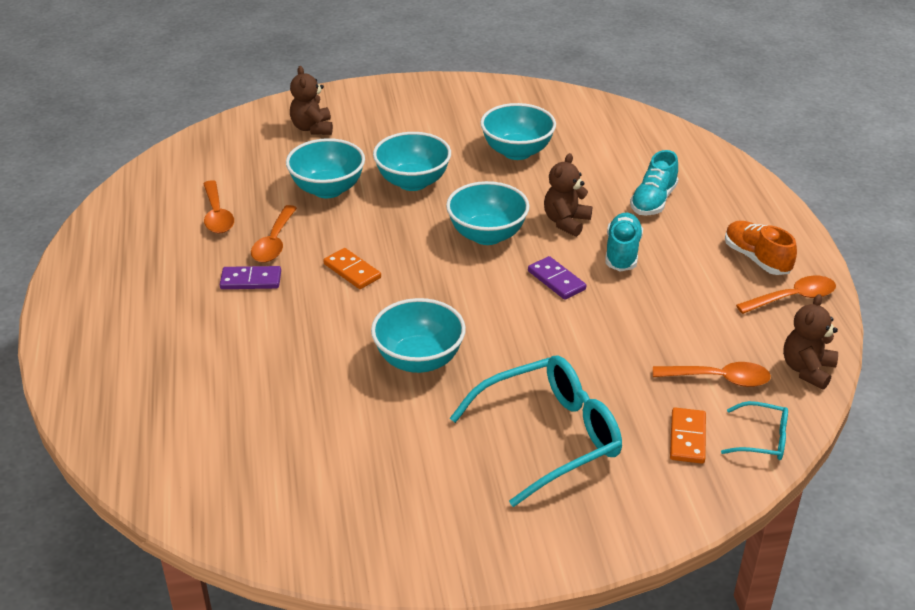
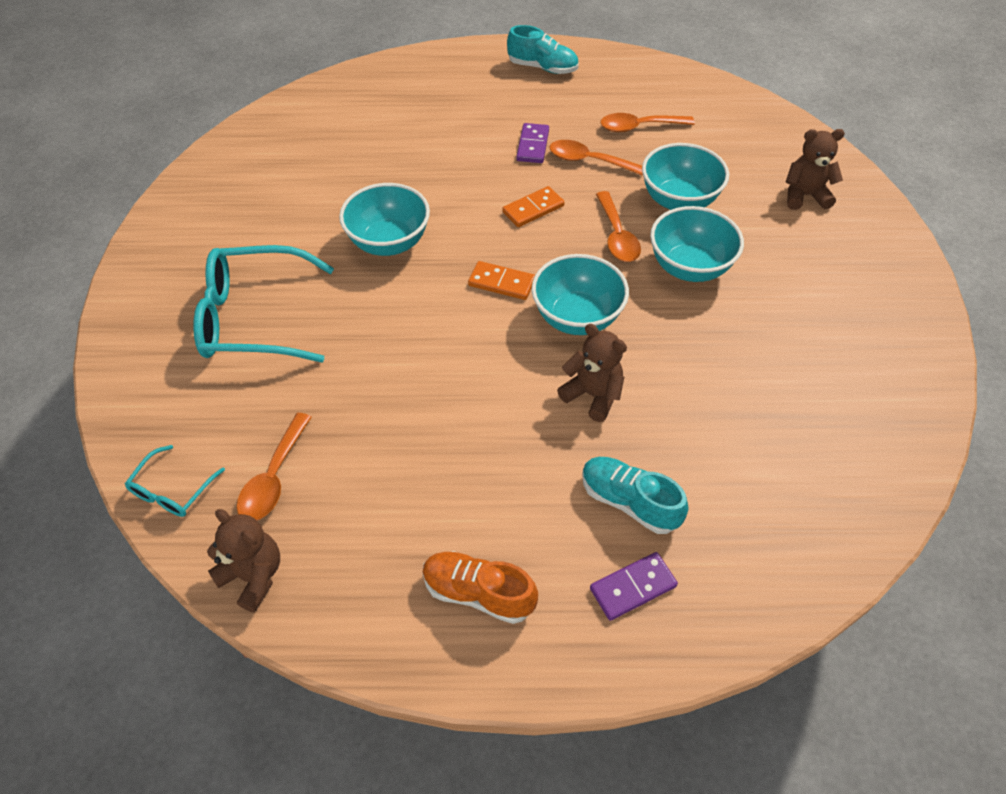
camera: 100 degrees right, 15 degrees up
turquoise glasses [450,356,622,507] -> turquoise glasses turned 105 degrees clockwise [193,245,334,363]
turquoise bowl [480,103,556,160] -> none
purple domino [528,256,586,300] -> purple domino moved to [590,552,678,621]
turquoise shoe [605,213,643,271] -> turquoise shoe moved to [507,25,578,74]
orange domino [670,408,706,464] -> orange domino moved to [468,261,535,300]
orange shoe [725,221,797,275] -> orange shoe turned 135 degrees counterclockwise [422,551,538,624]
orange spoon [736,276,836,314] -> orange spoon moved to [596,191,641,262]

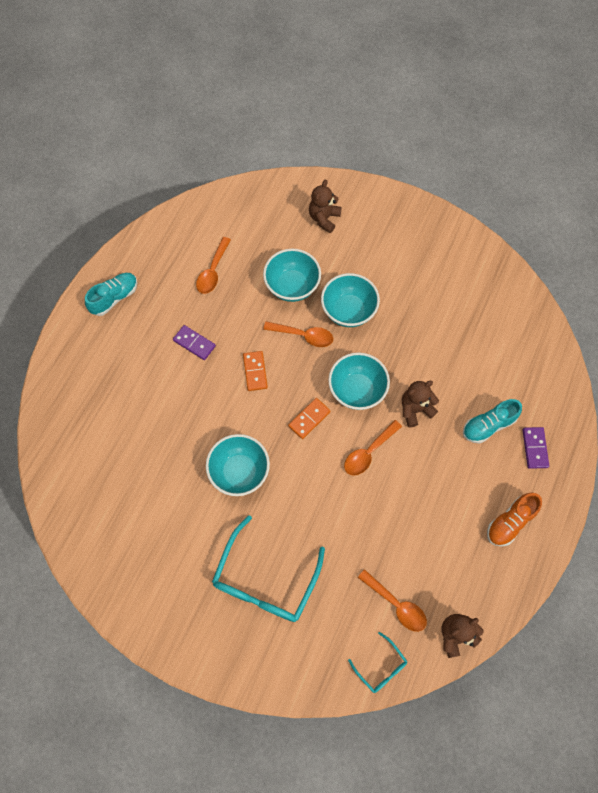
camera: 65 degrees left, 15 degrees up
orange spoon [550,140,643,176] -> orange spoon moved to [344,420,402,476]

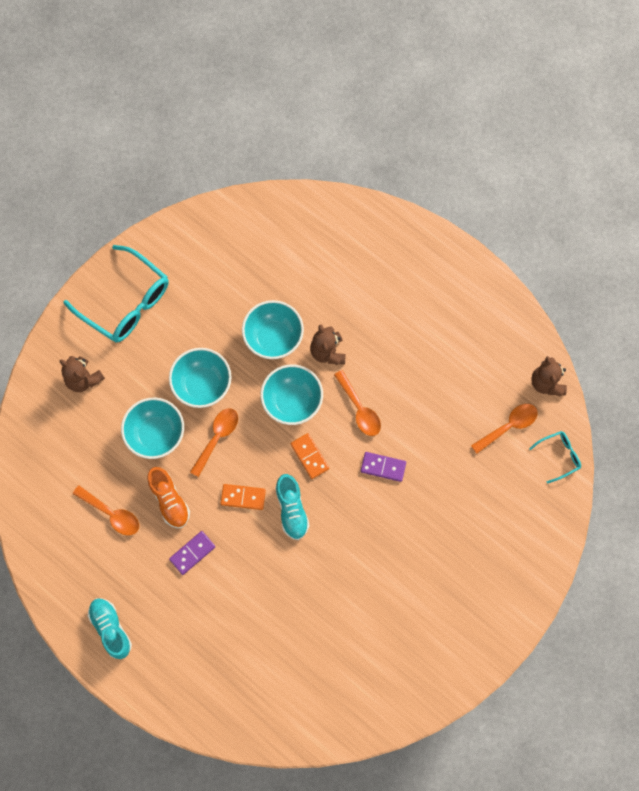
camera: 75 degrees left, 5 degrees up
turquoise bowl [206,434,270,496] -> turquoise bowl moved to [242,300,304,359]
turquoise glasses [212,515,325,622] -> turquoise glasses moved to [63,245,168,343]
turquoise shoe [463,399,522,443] -> turquoise shoe moved to [275,474,310,540]
orange shoe [487,493,542,546] -> orange shoe moved to [147,467,190,528]
purple domino [523,427,549,469] -> purple domino moved to [361,452,406,482]

